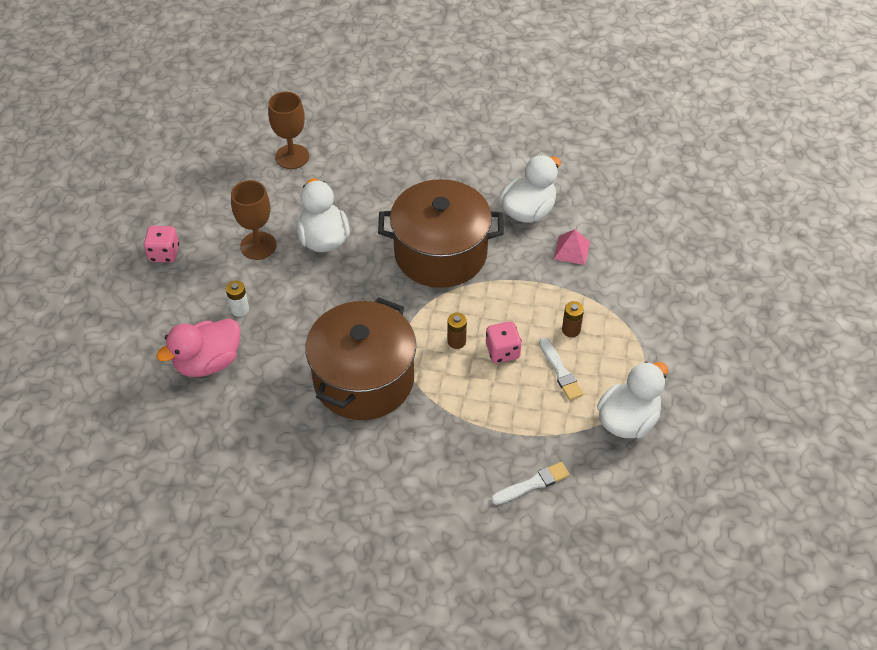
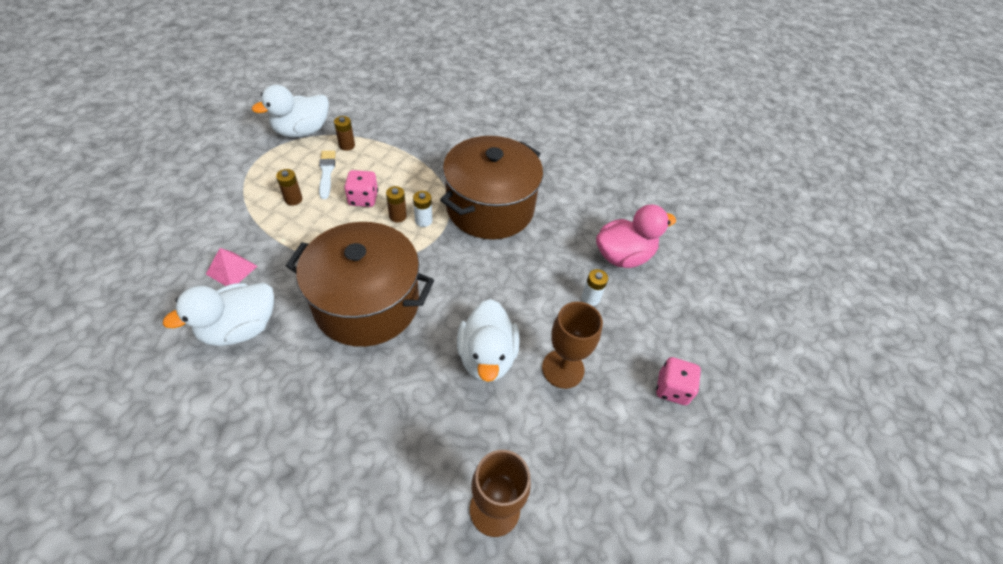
camera: 170 degrees left, 0 degrees up
white brush [491,462,570,505] -> none
none -> brown battery [334,116,355,151]
none -> white battery [413,191,432,227]

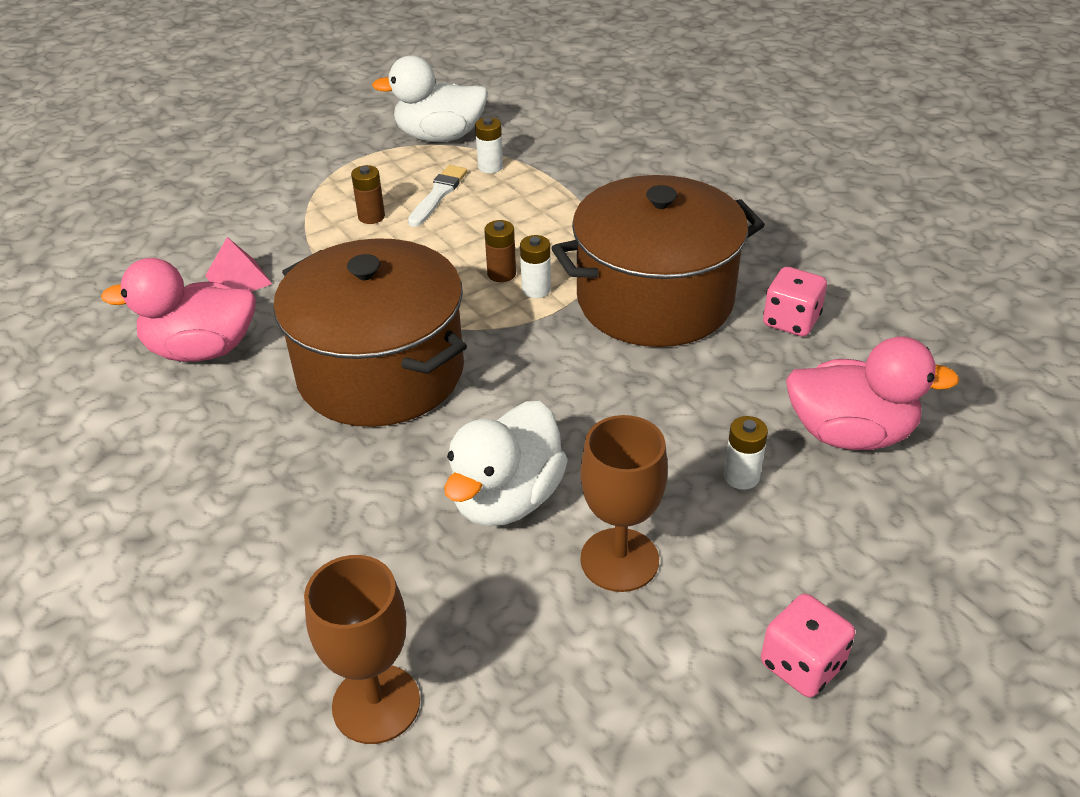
camera: 35 degrees right, 10 degrees down
white duck [163,283,274,346] -> pink duck [101,258,256,362]
brown battery [334,116,355,151] -> white battery [475,117,503,173]
pink dice [344,170,378,207] -> pink dice moved to [763,267,827,337]

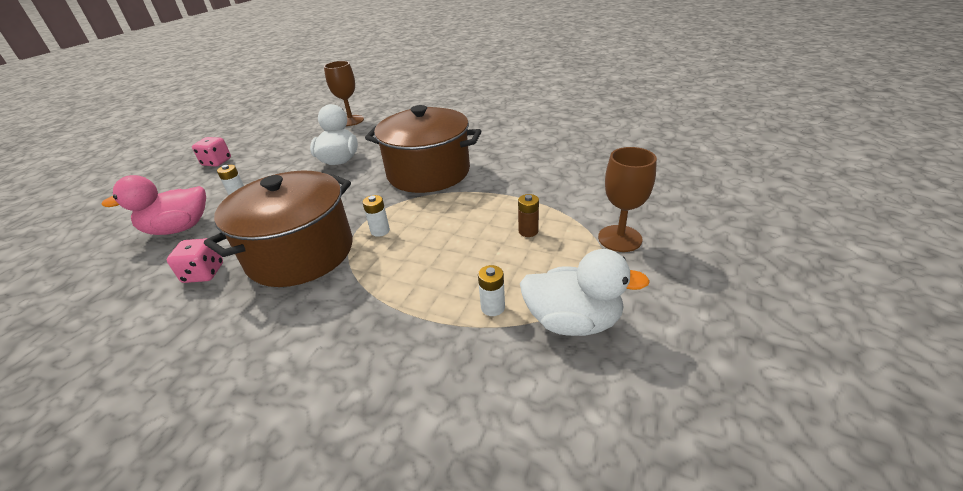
camera: 150 degrees right, 5 degrees down
pink duck [101,258,256,362] -> none
pink pyramid [205,237,272,291] -> none
white duck [372,55,488,142] -> white duck turned 45 degrees clockwise [520,249,650,336]
white brush [408,165,468,227] -> none
brown battery [484,220,516,282] -> none
brown goblet [580,415,668,592] -> brown goblet moved to [598,147,657,252]

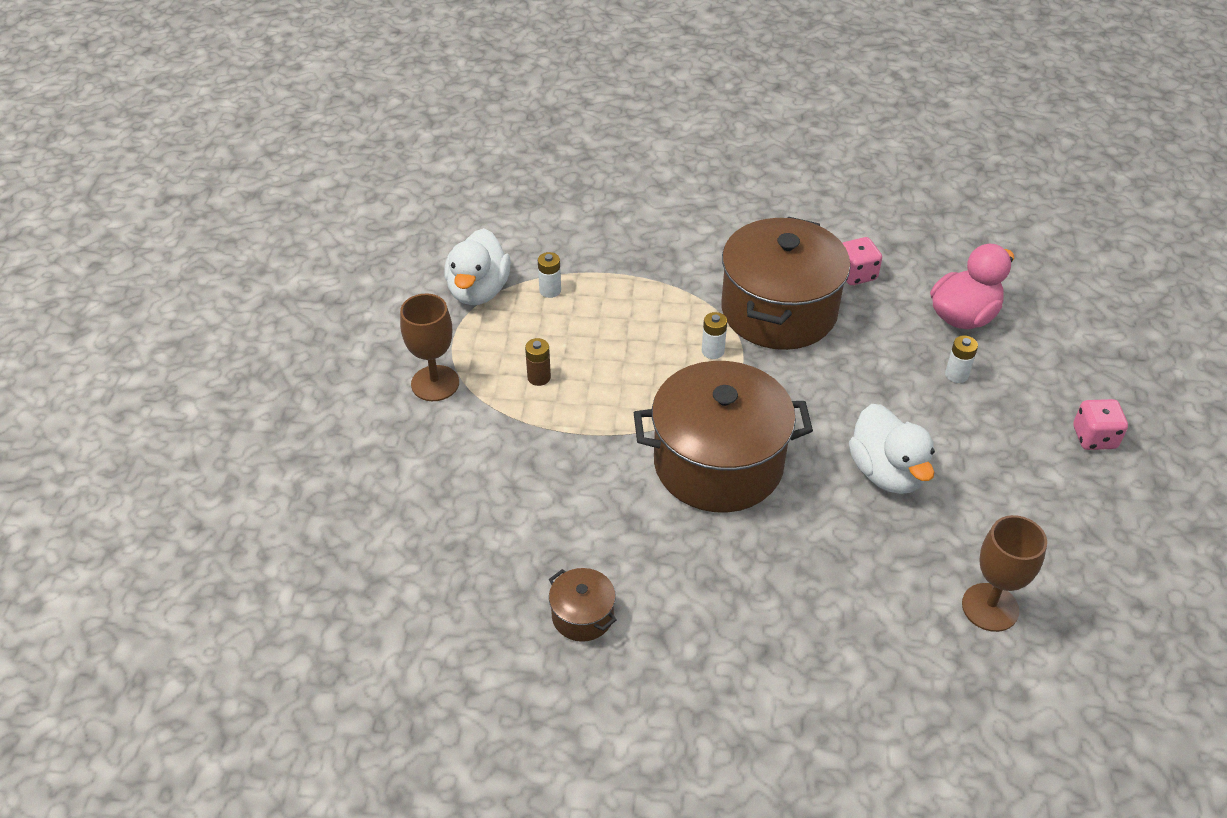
camera: 160 degrees right, 10 degrees up
white duck [520,249,650,336] -> white duck turned 75 degrees counterclockwise [444,228,511,305]
none -> brown pot [549,568,616,642]

